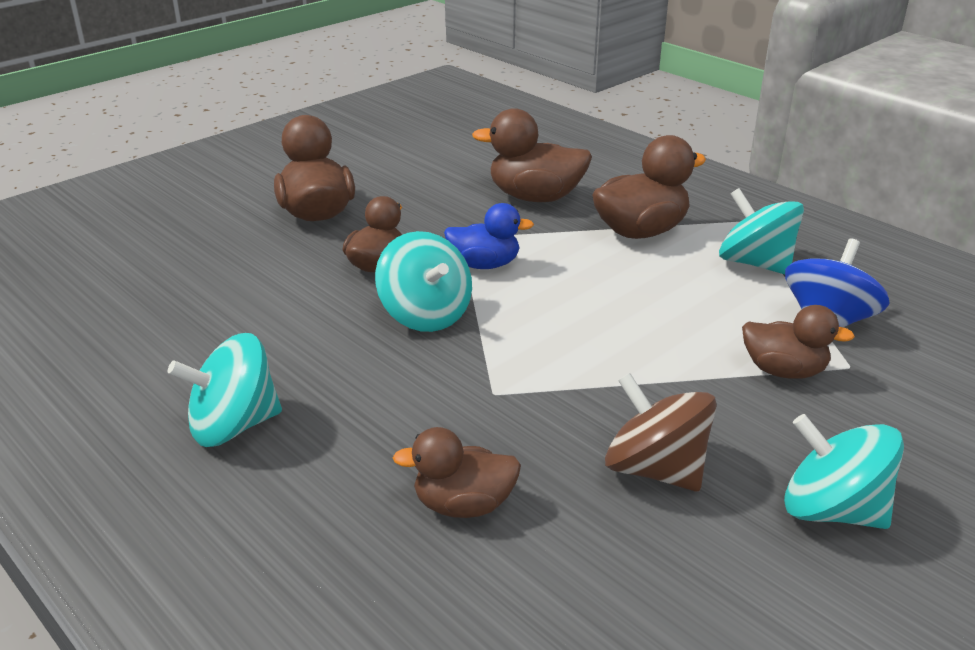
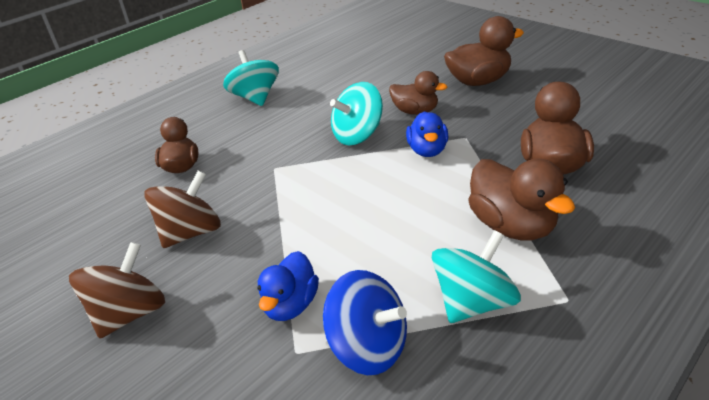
camera: 90 degrees right, 5 degrees up
brown duck [742,305,855,379] -> blue duck [257,251,319,321]
turquoise spinning top [784,414,904,529] -> brown spinning top [69,242,165,339]

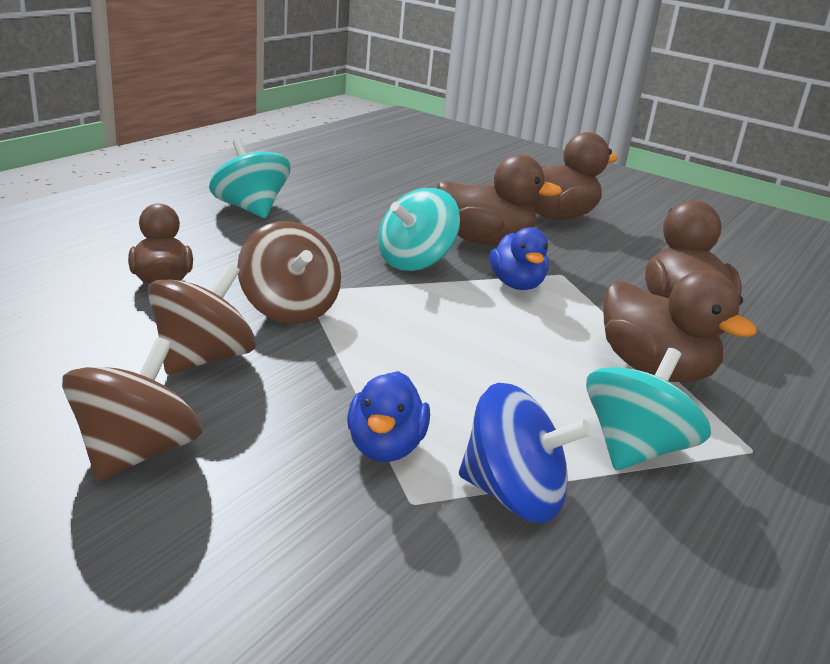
camera: 15 degrees left, 10 degrees down
brown duck [389,71,447,115] -> brown duck [437,155,563,246], size x1.51
none -> brown spinning top [237,221,341,324]

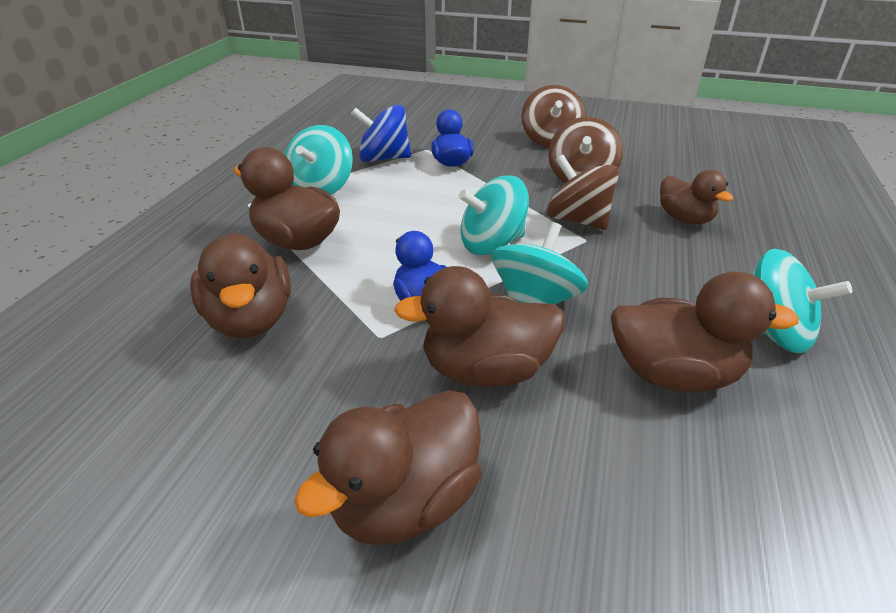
camera: 165 degrees right, 10 degrees up
none -> turquoise spinning top [459,175,529,255]
none -> brown duck [611,271,799,392]

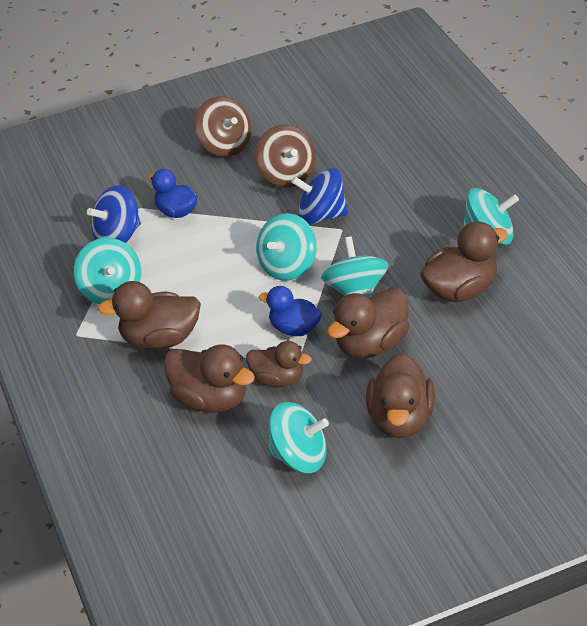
camera: 35 degrees left, 5 degrees up
brown spinning top [547,155,619,230] -> blue spinning top [291,168,348,225]
brown duck [660,170,733,224] -> brown duck moved to [246,341,312,387]
none -> turquoise spinning top [268,402,329,473]

